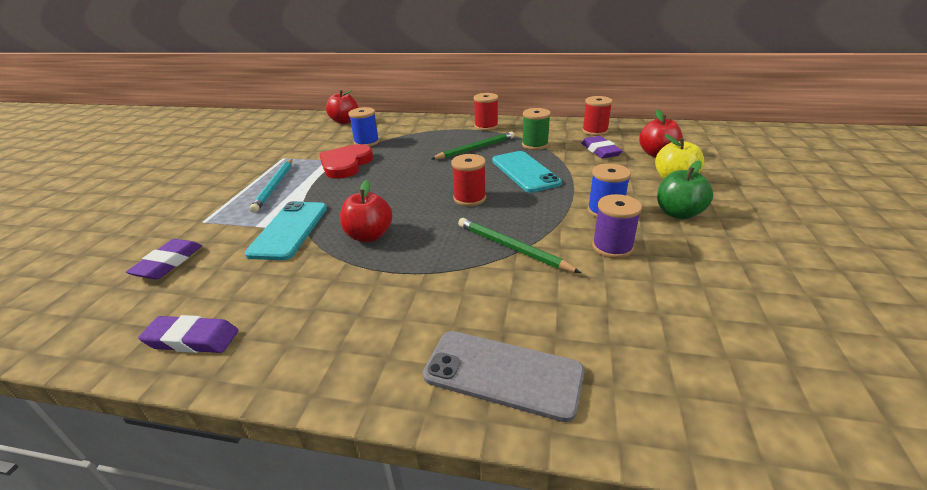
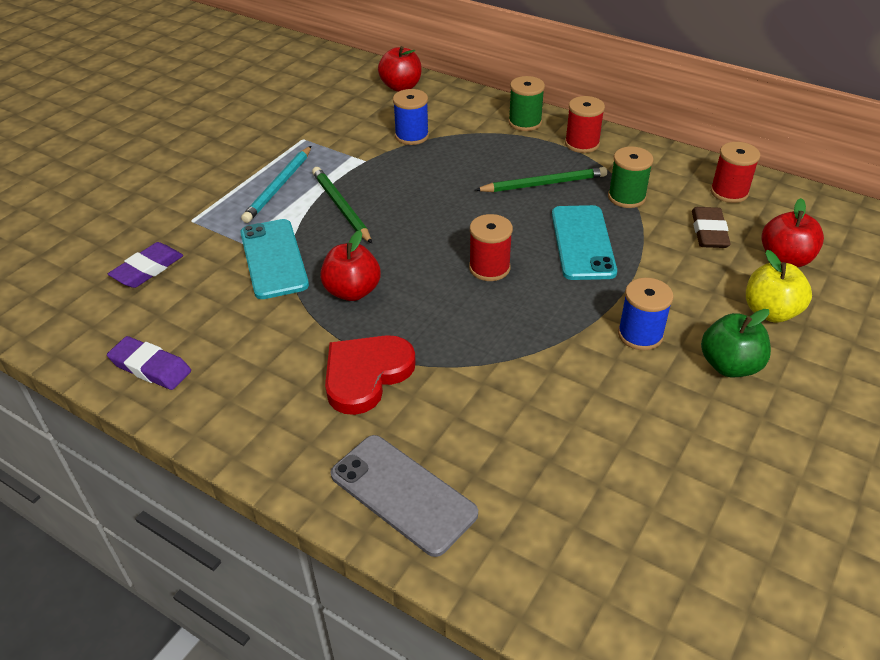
camera: 20 degrees right, 10 degrees up
turquoise phone [245,201,327,260] -> turquoise phone turned 45 degrees counterclockwise [240,219,309,299]
red heart [319,144,373,179] -> red heart moved to [325,335,416,415]
green pencil [458,218,581,273] -> green pencil moved to [312,167,372,244]
purple eraser [581,136,622,159] -> brown eraser [692,207,731,248]
purple spool [592,194,642,259] -> none
none -> green spool [508,76,545,131]

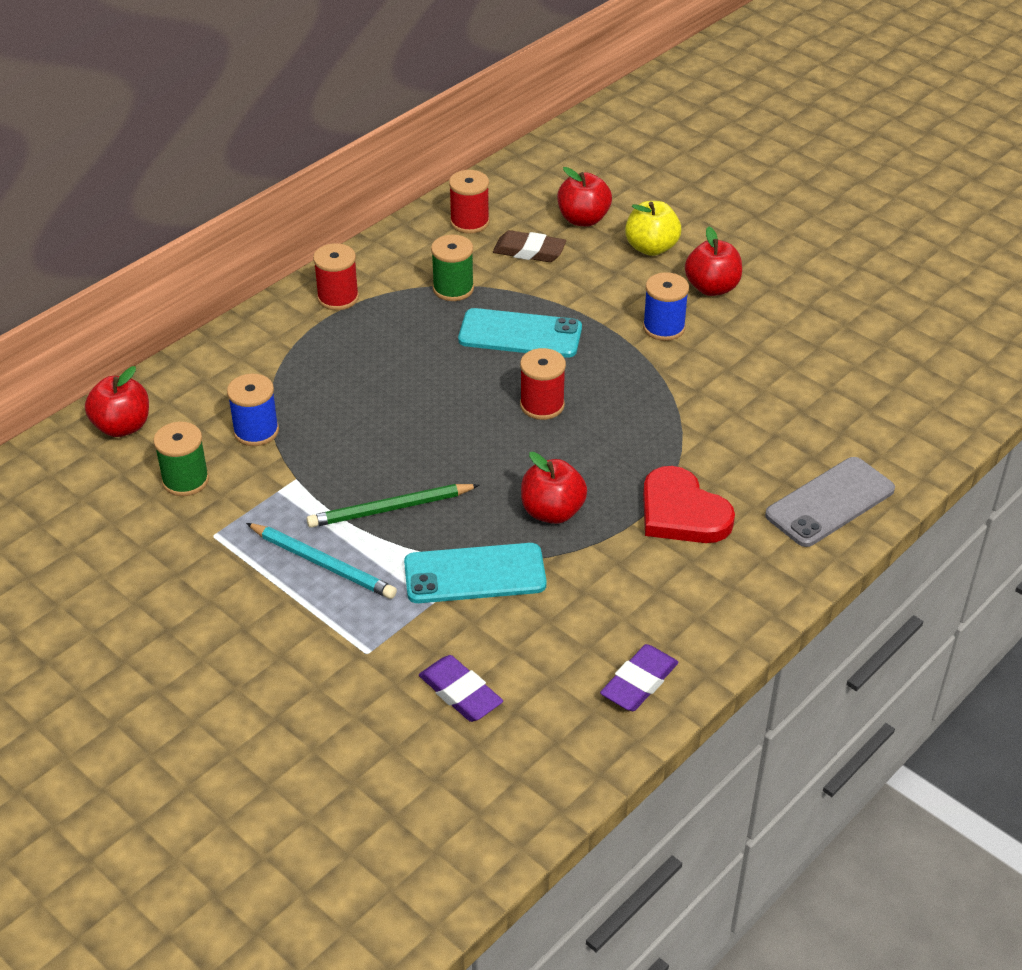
camera: 80 degrees left, 0 degrees up
green pencil [475,167,607,192] -> none
green spool [508,76,545,131] -> green spool moved to [153,422,209,496]
green apple [701,309,771,377] -> red apple [685,227,742,296]

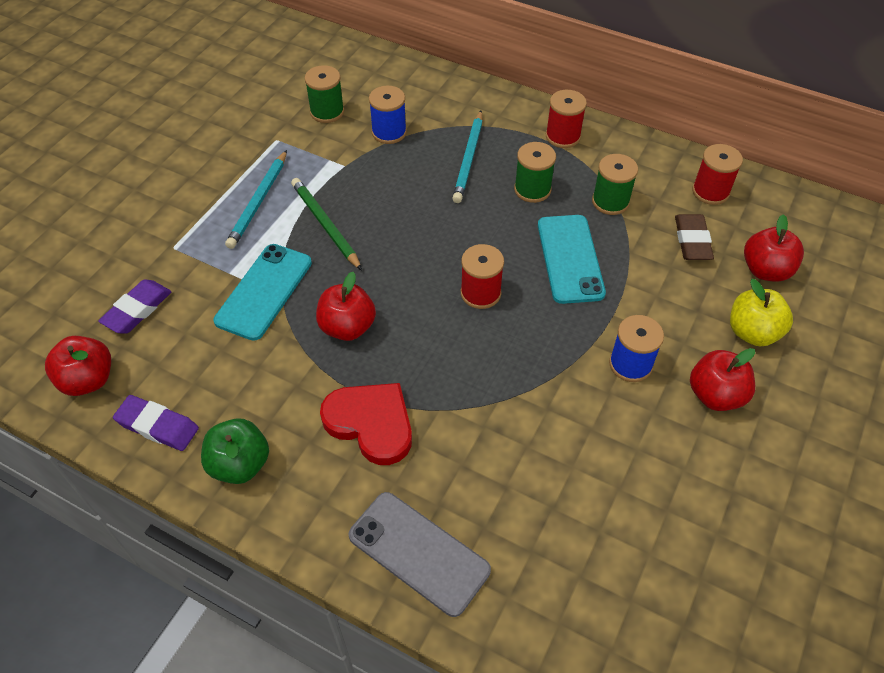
camera: 75 degrees right, 10 degrees up
red apple [85,366,149,437] -> red apple moved to [45,336,111,396]
turquoise phone [404,543,547,603] -> turquoise phone turned 45 degrees clockwise [214,244,312,341]
red heart [643,466,735,543] -> red heart turned 90 degrees clockwise [320,383,412,465]
none -> green apple [201,418,269,484]
none -> turquoise pencil [452,111,483,203]
none -> green spool [514,142,556,203]

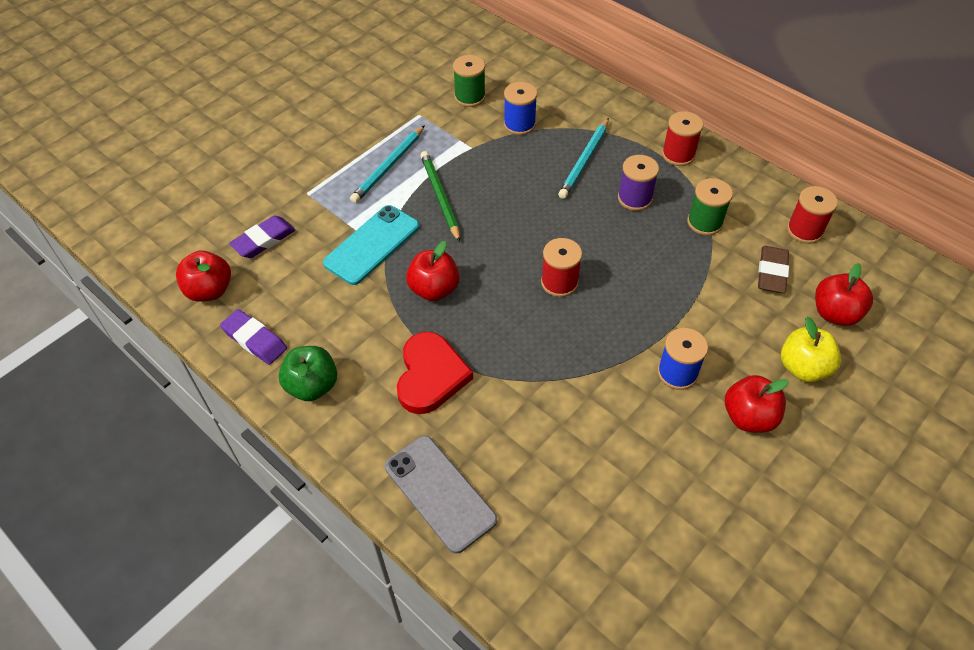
camera: 15 degrees right, 0 degrees up
red heart [320,383,412,465] -> red heart turned 45 degrees clockwise [397,332,473,414]
green spool [514,142,556,203] -> purple spool [618,155,659,211]
turquoise phone [538,215,606,304] -> none

